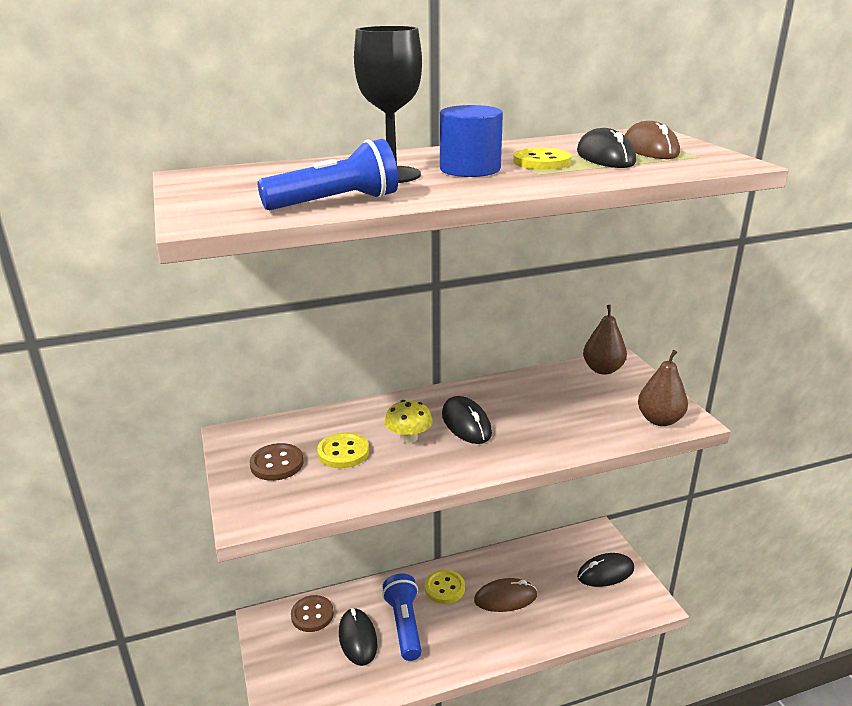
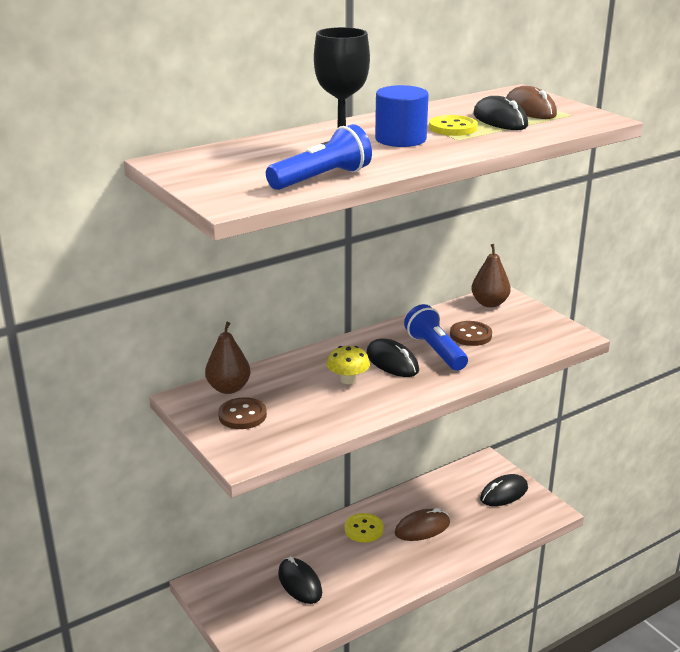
camera: 15 degrees left, 0 degrees up
brown button [291,595,334,632] -> brown button moved to [450,321,492,346]
yellow button [317,432,369,468] -> none
blue flashlight [382,573,422,661] -> blue flashlight moved to [404,304,468,371]
brown pear [638,350,688,426] -> brown pear moved to [205,322,251,394]

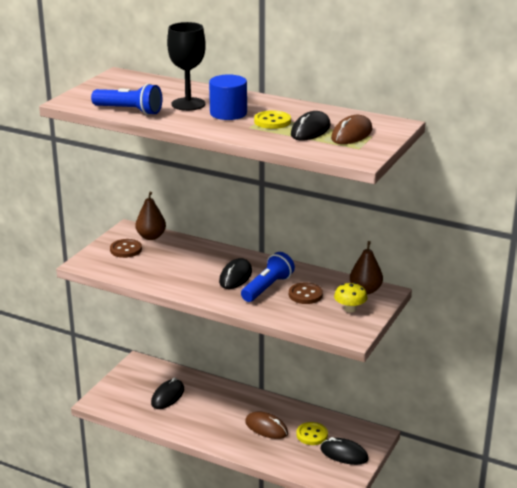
camera: 60 degrees right, 0 degrees up
yellow mushroom [327,346,370,384] -> yellow mushroom moved to [334,282,368,313]
yellow button [345,513,383,543] -> yellow button moved to [296,422,328,445]

